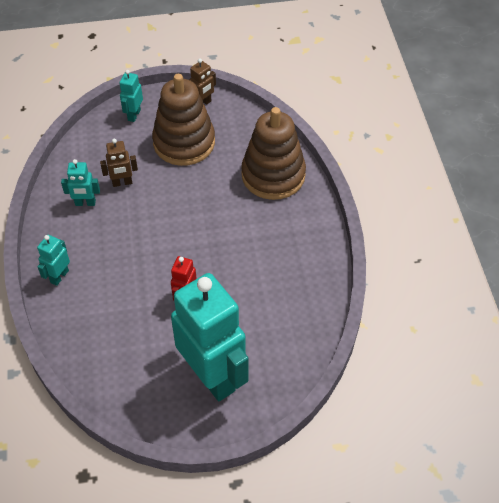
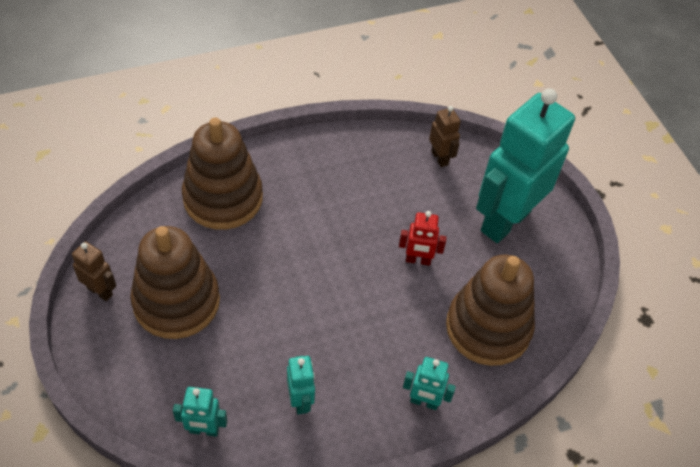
camera: 105 degrees left, 0 degrees up
brown robot [100,139,138,187] -> brown robot moved to [429,106,461,167]
turquoise robot [120,70,143,122] -> turquoise robot moved to [173,387,227,437]
none -> brown stacking toy [446,254,535,366]

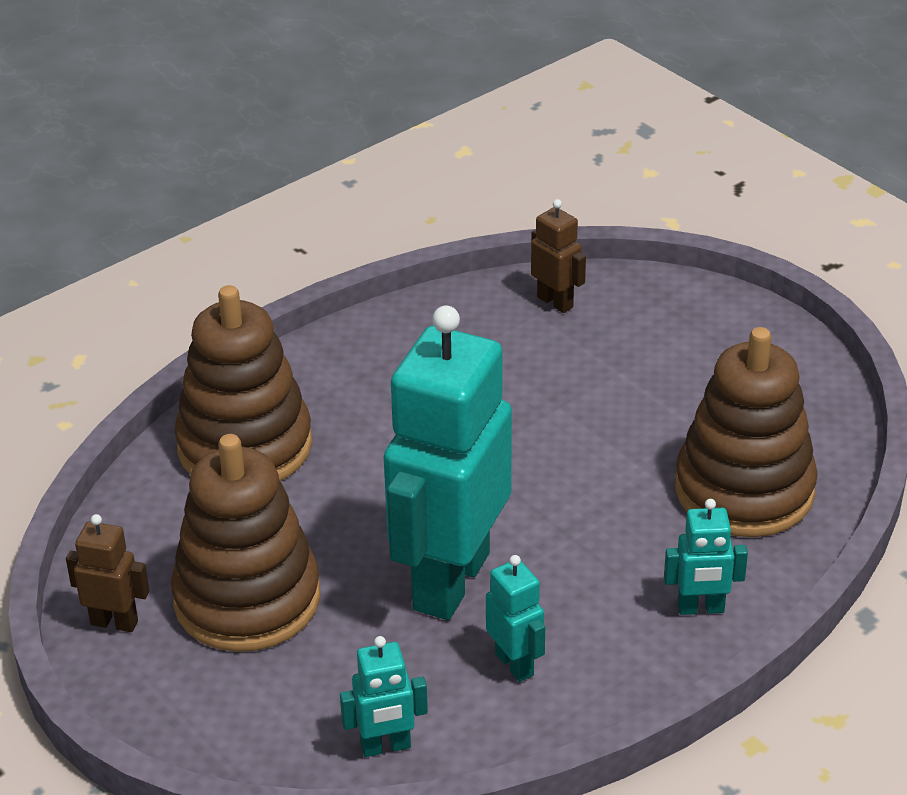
camera: 15 degrees left, 15 degrees down
red robot [399,211,447,266] -> none
turquoise robot [476,88,575,243] -> turquoise robot moved to [384,305,512,620]

